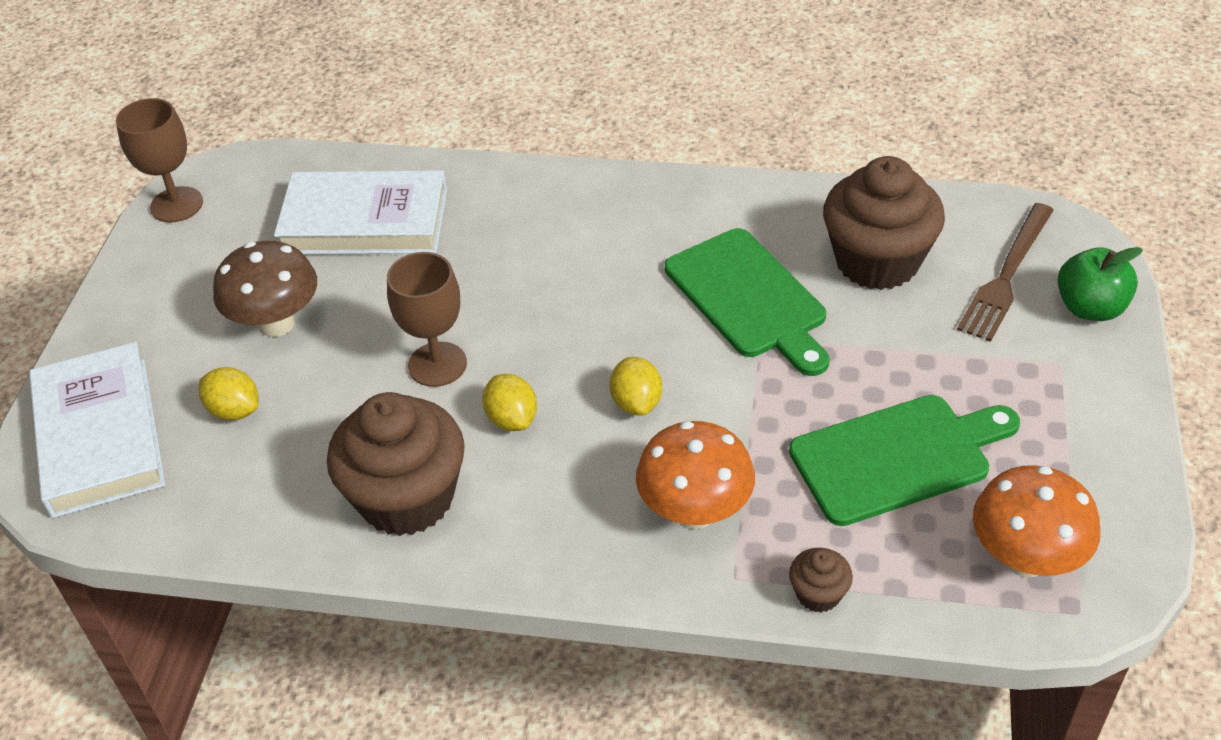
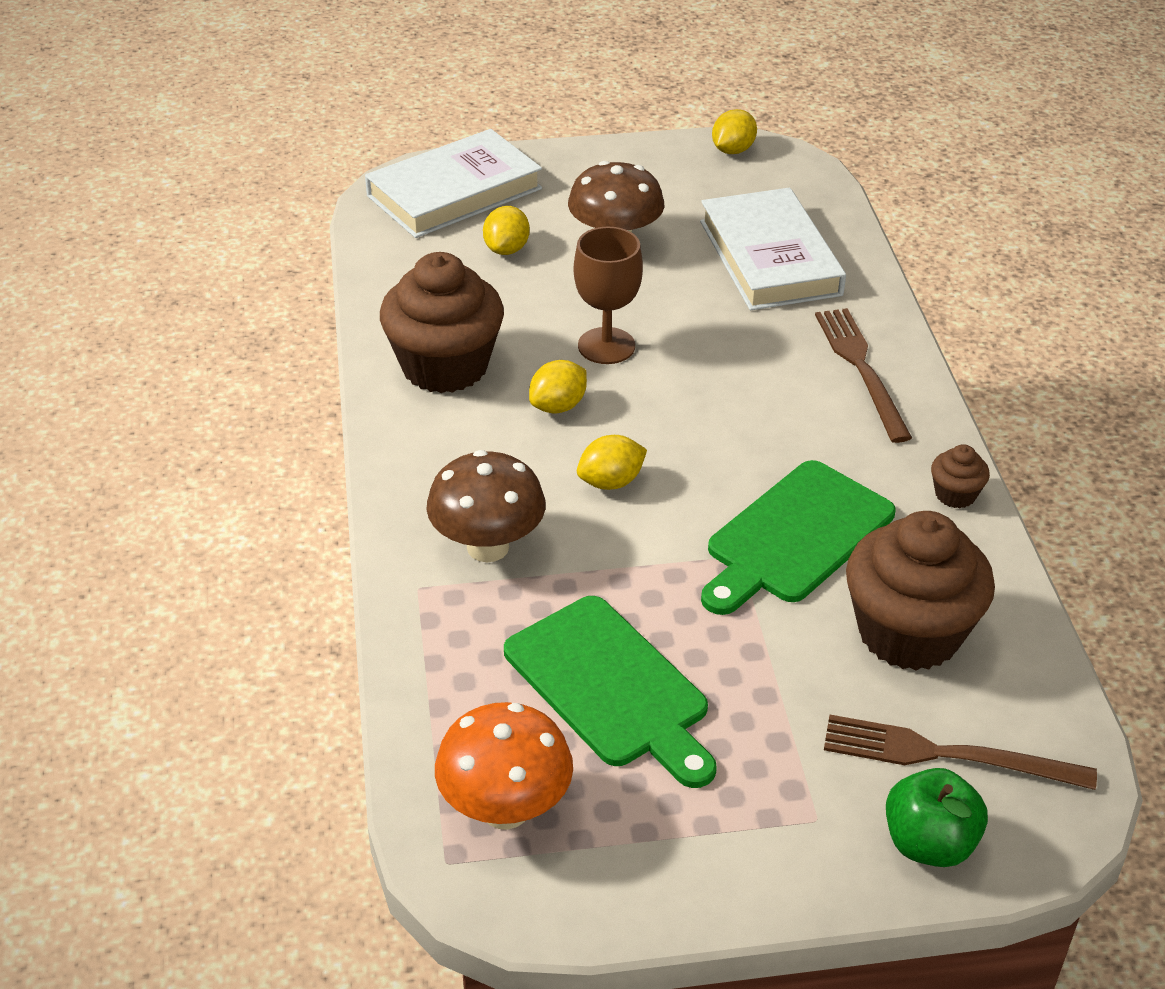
camera: 70 degrees right, 5 degrees down
brown goblet [116,98,203,223] -> yellow lemon [712,109,757,154]
orange mushroom [636,421,755,529] -> brown mushroom [426,450,546,562]
brown cupcake [789,548,853,613] -> brown cupcake moved to [931,444,990,508]
none -> brown fork [815,308,912,443]

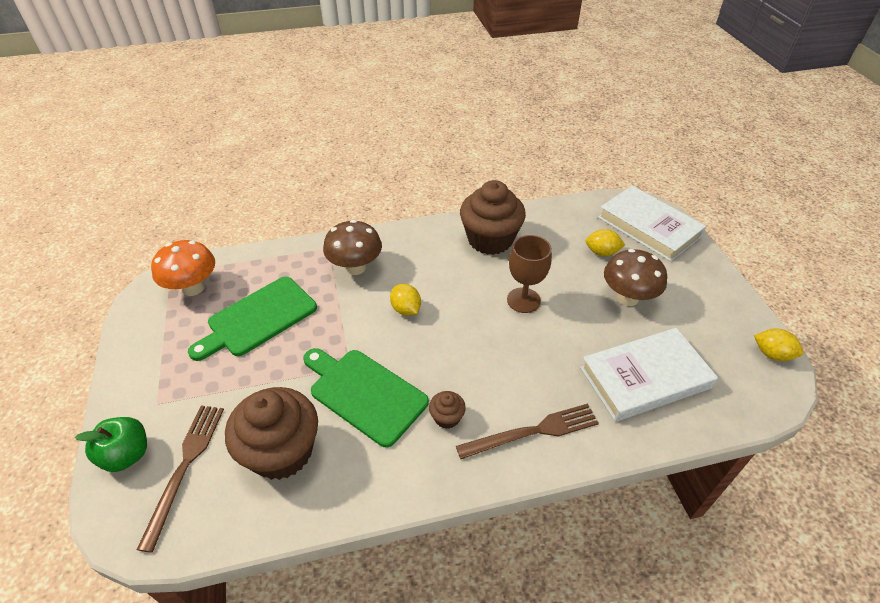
camera: 85 degrees right, 5 degrees up
yellow lemon [529,360,587,413] -> none
brown cupcake [931,444,990,508] -> brown cupcake moved to [429,391,466,429]

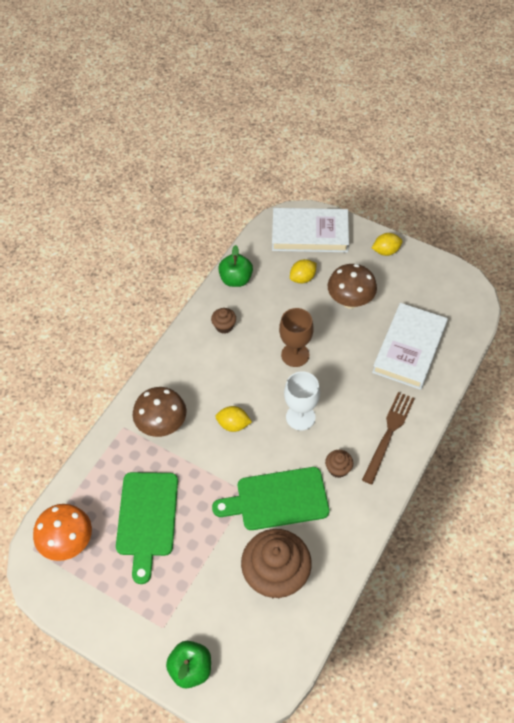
camera: 45 degrees left, 10 degrees up
brown fork [137,406,224,553] -> none
brown cupcake [460,180,526,255] -> brown cupcake [211,308,236,333], size x0.44
yellow lemon [754,328,803,361] -> yellow lemon moved to [372,233,403,256]
none -> green apple [218,245,253,287]
none -> white goblet [284,371,320,430]

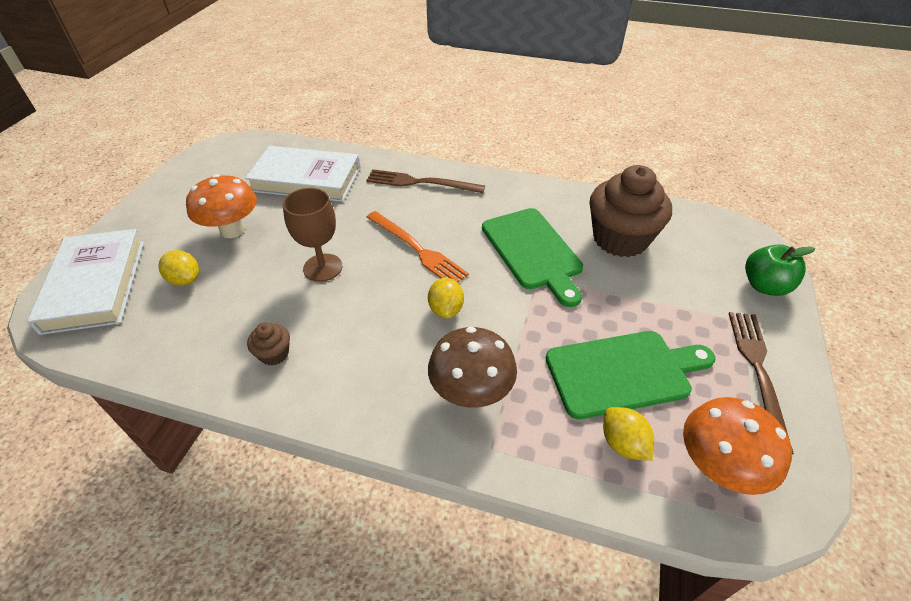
camera: 105 degrees left, 10 degrees down
green apple [218,245,253,287] -> none
white goblet [284,371,320,430] -> orange fork [367,211,469,283]
brown cupcake [325,450,353,478] -> none
brown mushroom [328,264,377,309] -> orange mushroom [186,174,257,238]
yellow lemon [372,233,403,256] -> yellow lemon moved to [603,407,654,461]
none -> brown fork [729,312,794,454]

